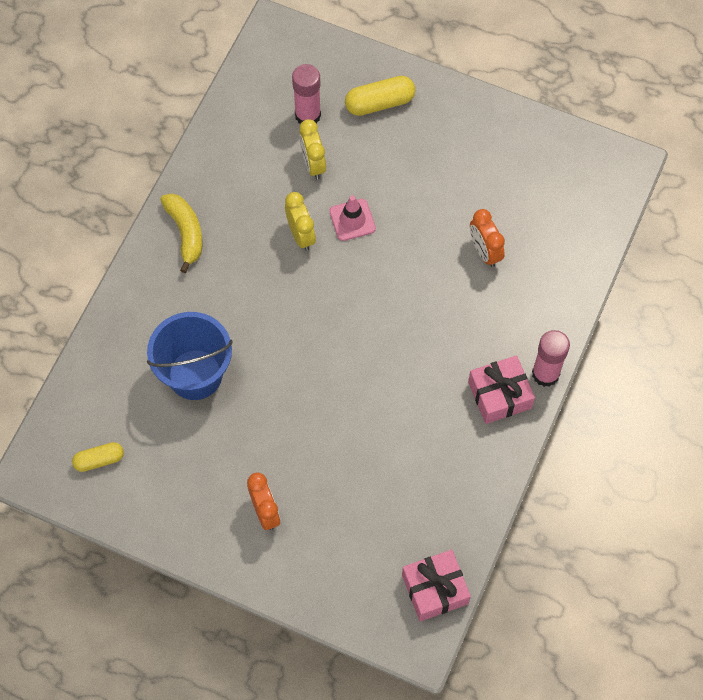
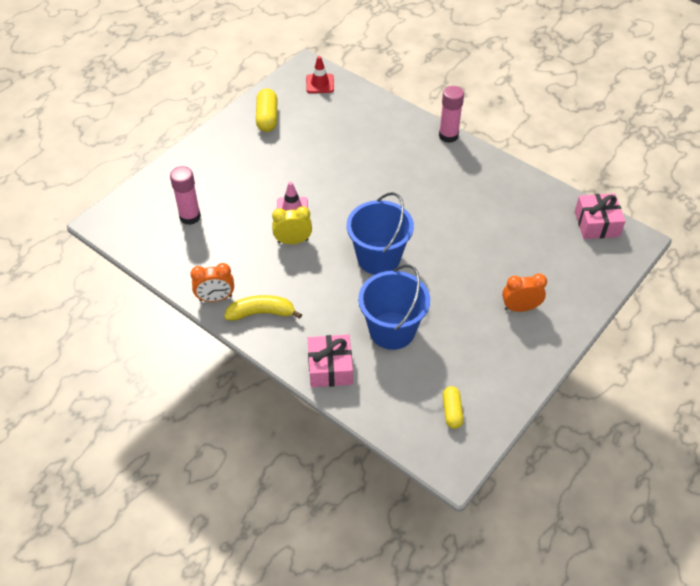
camera: 75 degrees left, 15 degrees down
yellow clock [299,119,326,179] -> none
yellow capsule [345,76,416,116] -> yellow capsule moved to [256,88,277,132]
pink gift [468,355,535,424] -> pink gift moved to [308,335,353,388]
orange clock [470,209,505,267] -> orange clock moved to [190,263,234,302]
none -> red traffic cone [306,56,334,93]
none -> blue bucket [347,192,414,275]

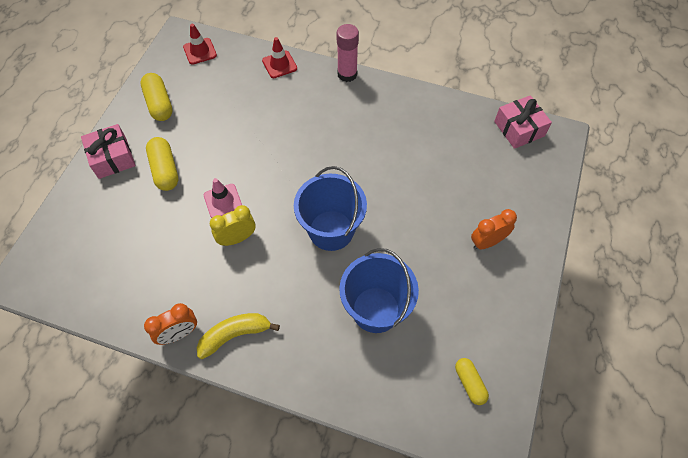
camera: 20 degrees left, 10 degrees up
pink glue stick [170,166,201,225] -> none
pink gift [308,335,353,388] -> pink gift moved to [81,124,136,179]
none -> yellow capsule [146,137,178,191]
none -> red traffic cone [262,37,297,78]

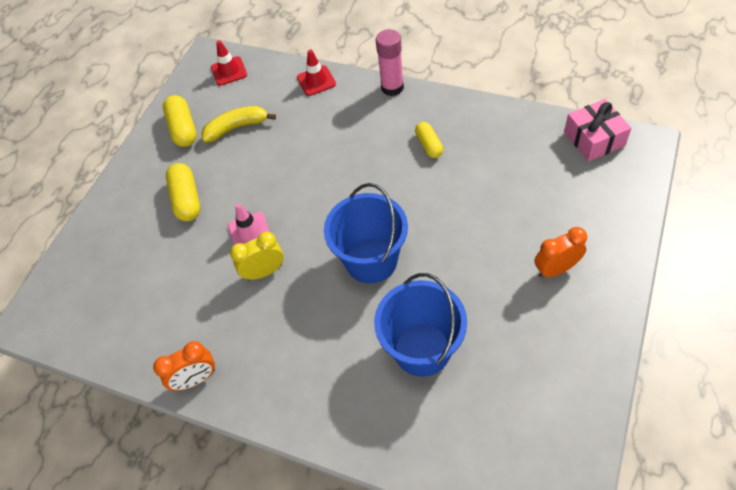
camera: 10 degrees right, 5 degrees down
pink gift [81,124,136,179] -> none
yellow banana [197,313,280,359] -> yellow banana moved to [201,106,276,143]
yellow capsule [455,358,489,405] -> yellow capsule moved to [415,122,443,158]

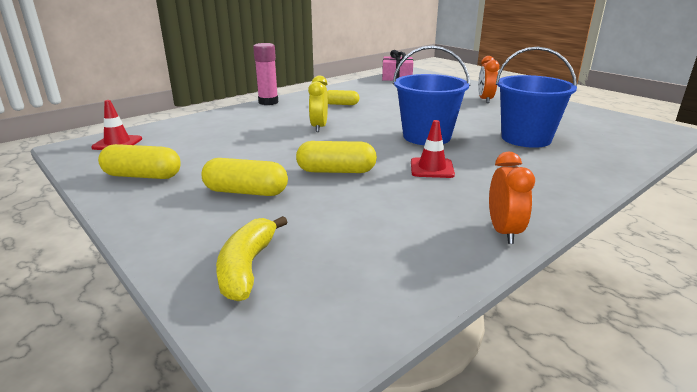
camera: 70 degrees left, 30 degrees down
yellow banana [201,106,276,143] -> yellow banana moved to [216,216,287,301]
pink traffic cone [228,204,270,245] -> yellow capsule [296,141,377,173]
yellow clock [230,232,283,280] -> yellow clock moved to [308,75,328,132]
red traffic cone [297,49,336,96] -> red traffic cone moved to [411,120,455,178]

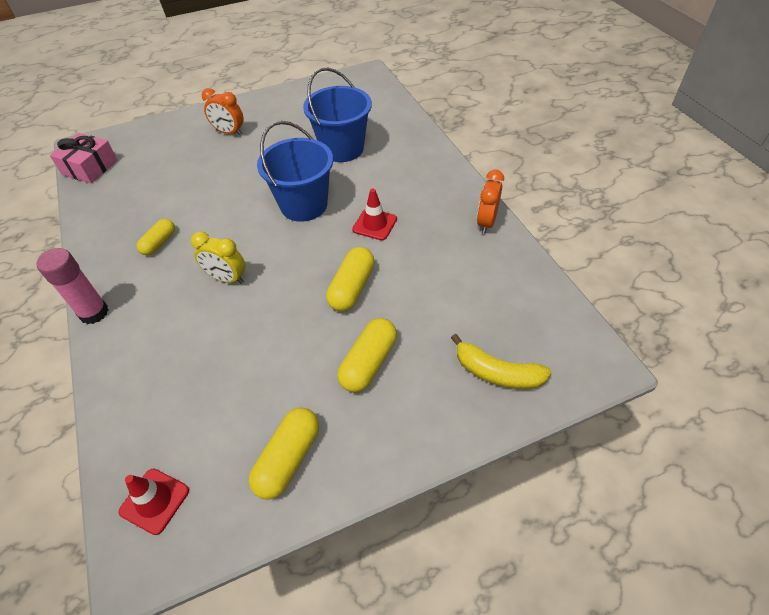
camera: 70 degrees left, 25 degrees up
orange clock [489,152,535,244] -> orange clock turned 90 degrees counterclockwise [477,170,504,234]

